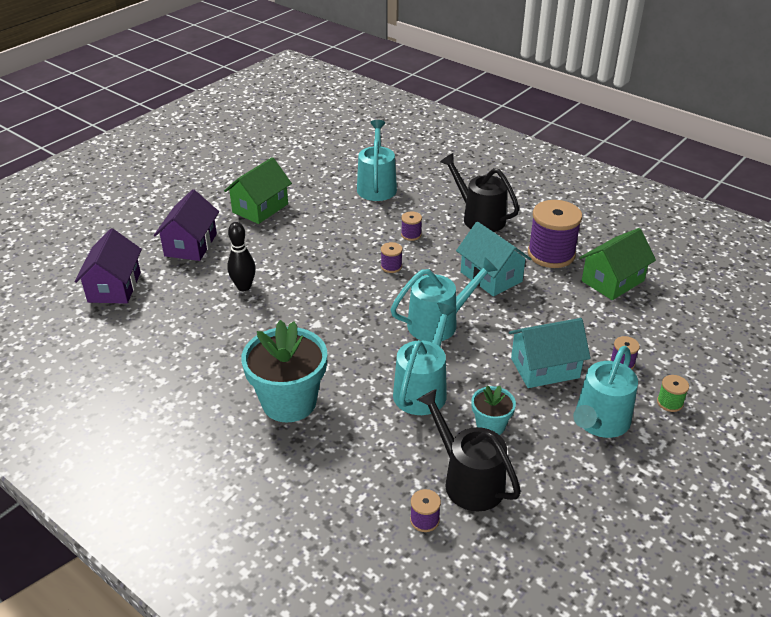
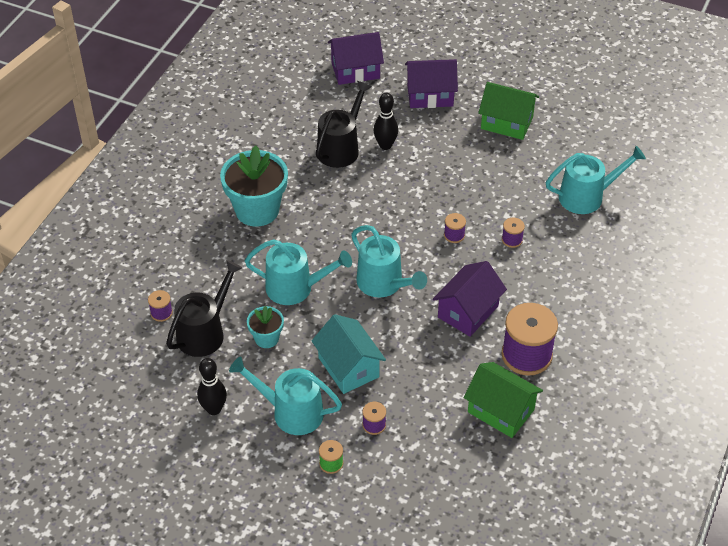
camera: 75 degrees right, 10 degrees up
black watering can [440,153,519,232] -> black watering can moved to [316,81,372,168]
turquoise house [456,222,531,296] -> purple house [433,261,507,337]
none -> black bowling pin [197,358,227,415]

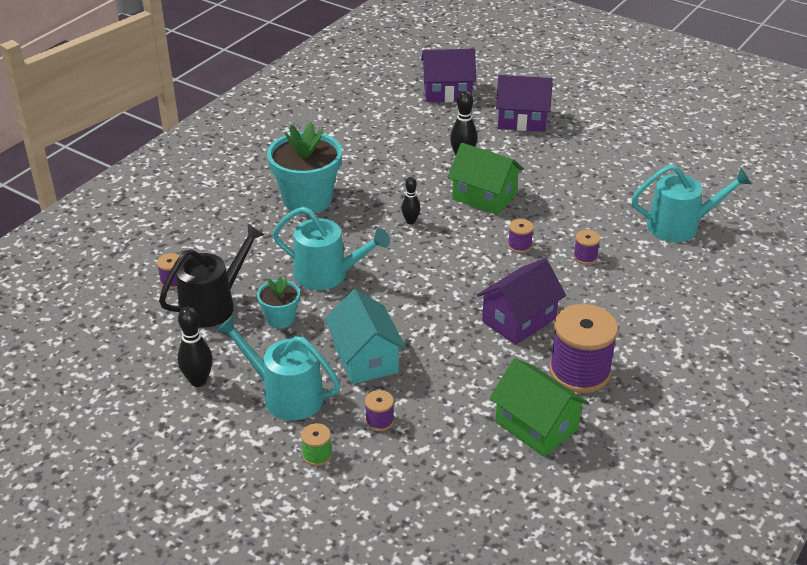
camera: 10 degrees right, 10 degrees down
black watering can [316,81,372,168] -> none
turquoise watering can [351,225,427,298] -> none
green house [478,82,539,140] -> green house moved to [447,143,524,215]
none -> black bowling pin [401,177,420,224]

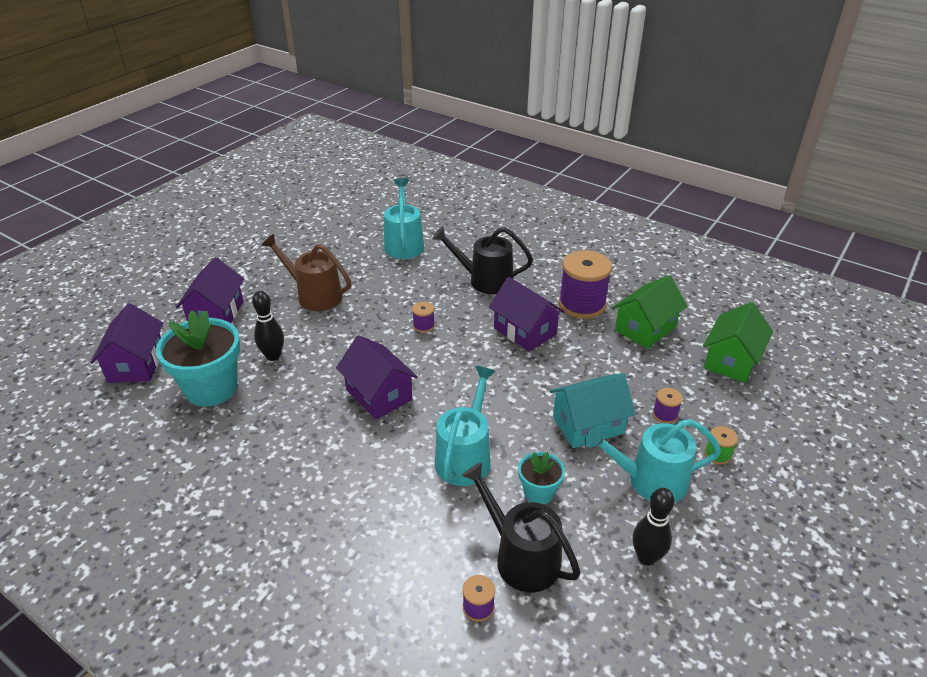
camera: 90 degrees left, 0 degrees up
turquoise watering can [216,315,341,420] -> turquoise watering can turned 60 degrees clockwise [585,419,721,502]
turquoise flower pot [267,122,342,214] -> turquoise flower pot moved to [156,310,240,407]
black bowling pin [401,177,420,224] -> purple house [336,335,418,420]
green house [447,143,524,215] -> green house moved to [703,302,773,383]
purple spool [573,230,600,265] -> none
none -> brown watering can [262,234,351,311]
none -> black watering can [432,226,533,294]

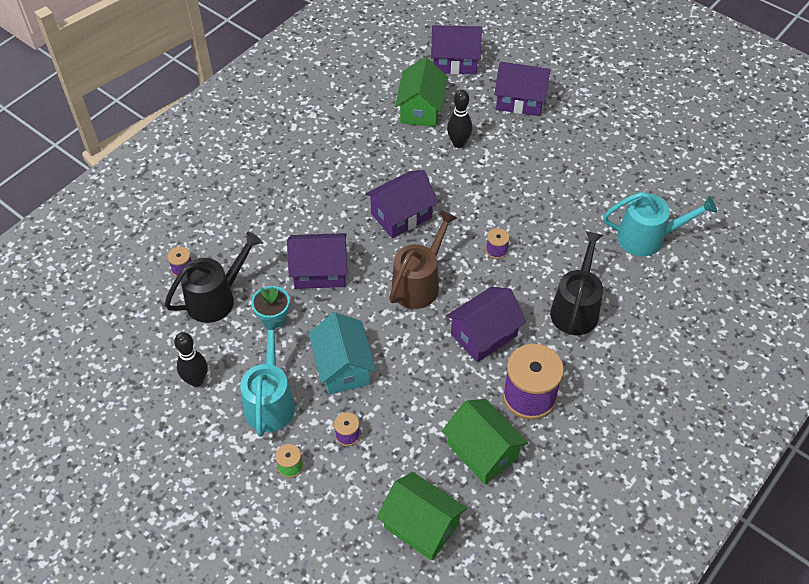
camera: 95 degrees right, 15 degrees up
turquoise flower pot [156,310,240,407] -> green house [395,57,448,127]
brown watering can [262,234,351,311] -> brown watering can moved to [389,210,457,309]
turquoise watering can [435,366,496,486] -> purple house [287,233,347,289]

